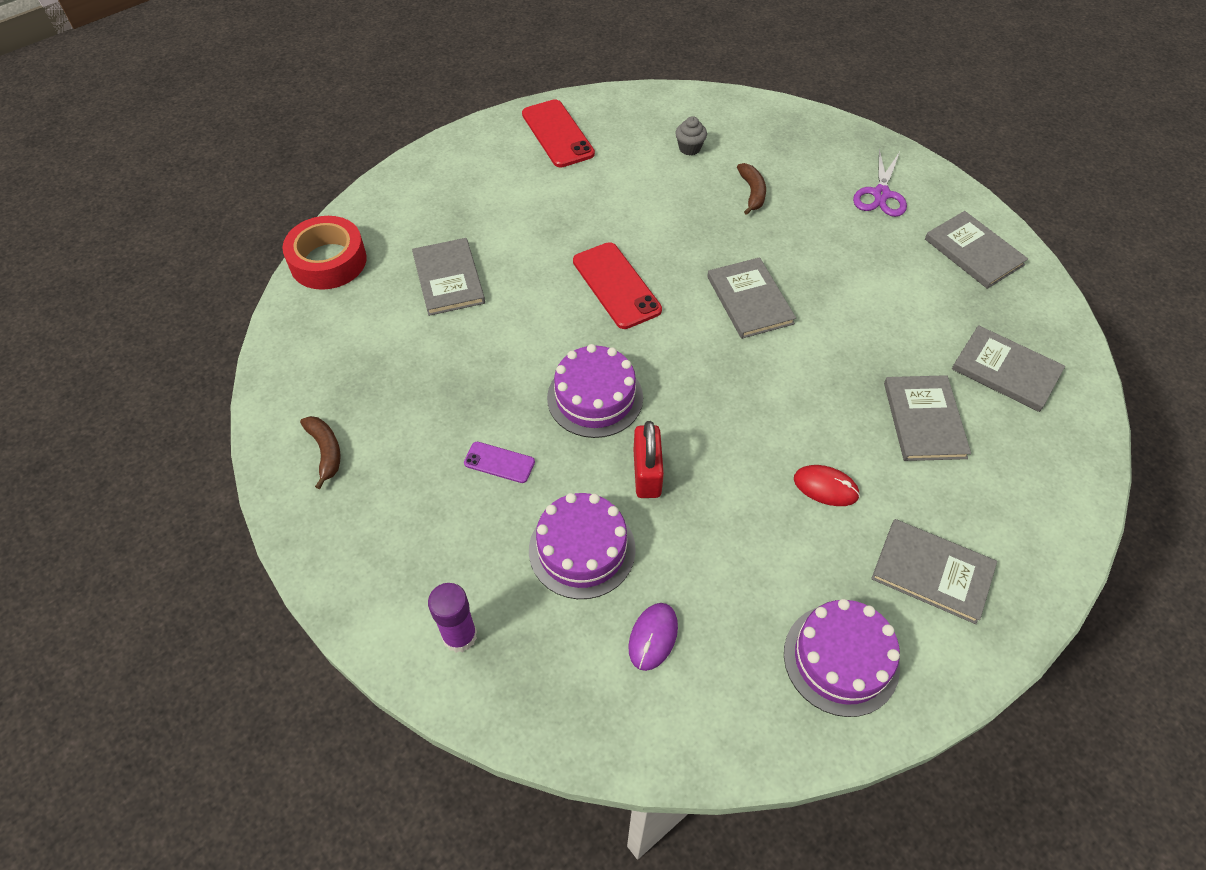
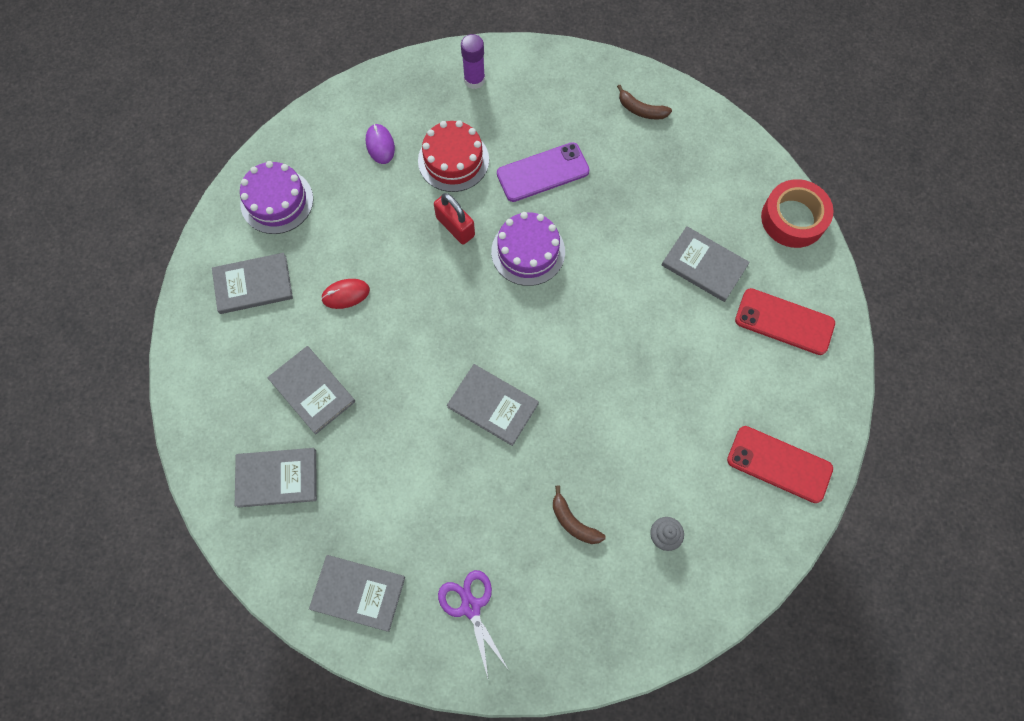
camera: 140 degrees right, 15 degrees up
purple phone [464,442,535,483] -> purple phone [497,142,590,202], size x1.84
purple cake [529,493,636,599] -> red cake [418,120,489,192]
red phone [573,242,662,329] -> red phone moved to [735,288,835,355]

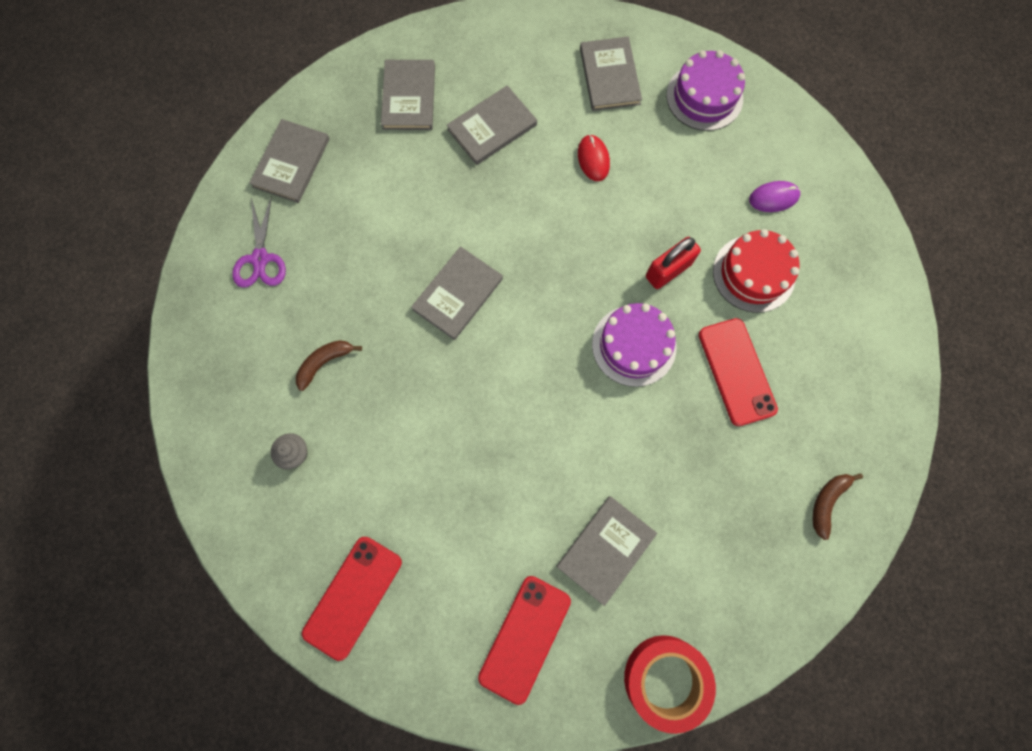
camera: 95 degrees right, 5 degrees up
purple scissors [438,570,508,678] -> purple scissors turned 105 degrees clockwise [233,196,286,288]
purple glue stick [461,34,485,89] -> none
purple phone [497,142,590,202] -> red phone [699,318,778,426]

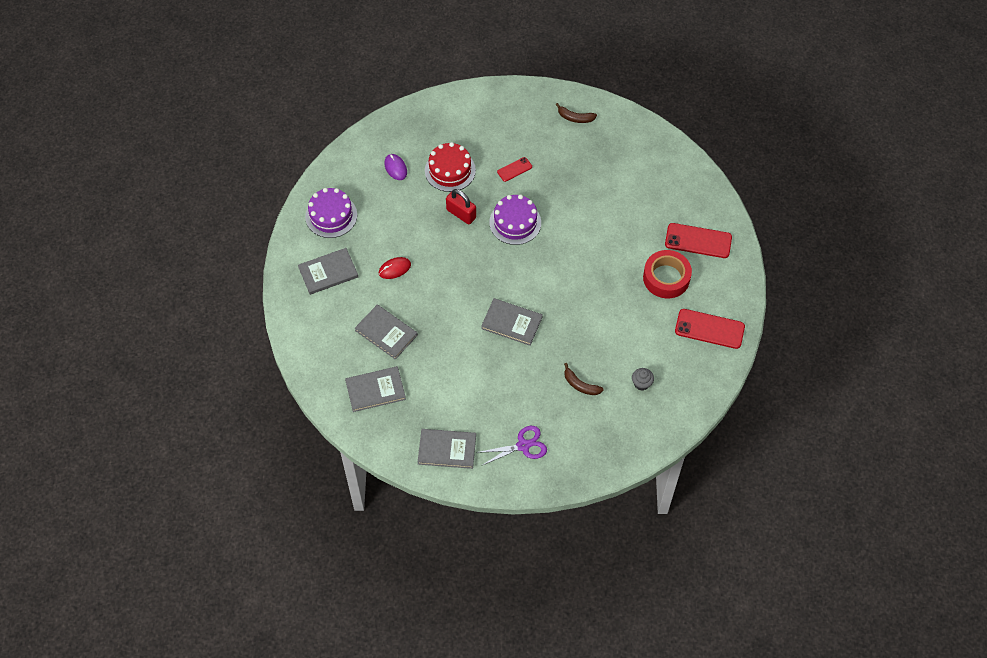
camera: 105 degrees left, 15 degrees down
grey book [557,496,657,606] -> none
red tape [624,635,716,734] -> red tape moved to [643,250,692,298]
red phone [699,318,778,426] -> red phone [497,157,532,182], size x0.54

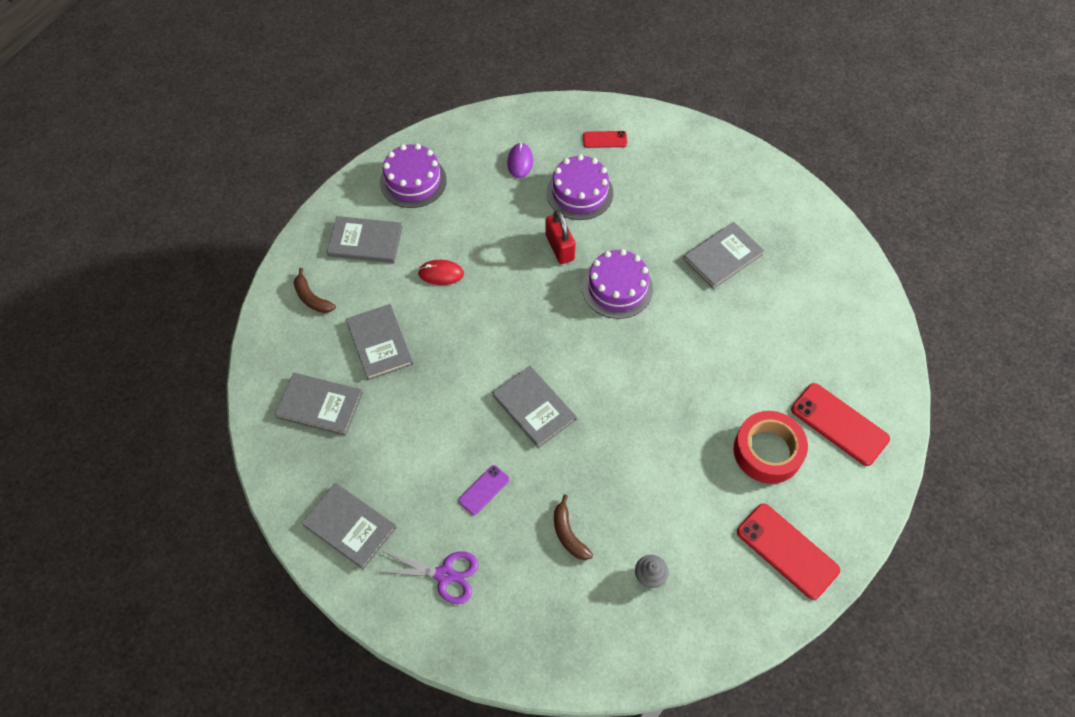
camera: 30 degrees right, 0 degrees up
red cake [425,142,476,192] -> purple cake [547,154,613,220]
red phone [497,157,532,182] -> red phone moved to [583,131,627,148]
brown banana [555,103,597,123] -> brown banana moved to [294,268,336,313]
none -> purple phone [458,465,509,515]
none -> grey book [683,222,765,289]

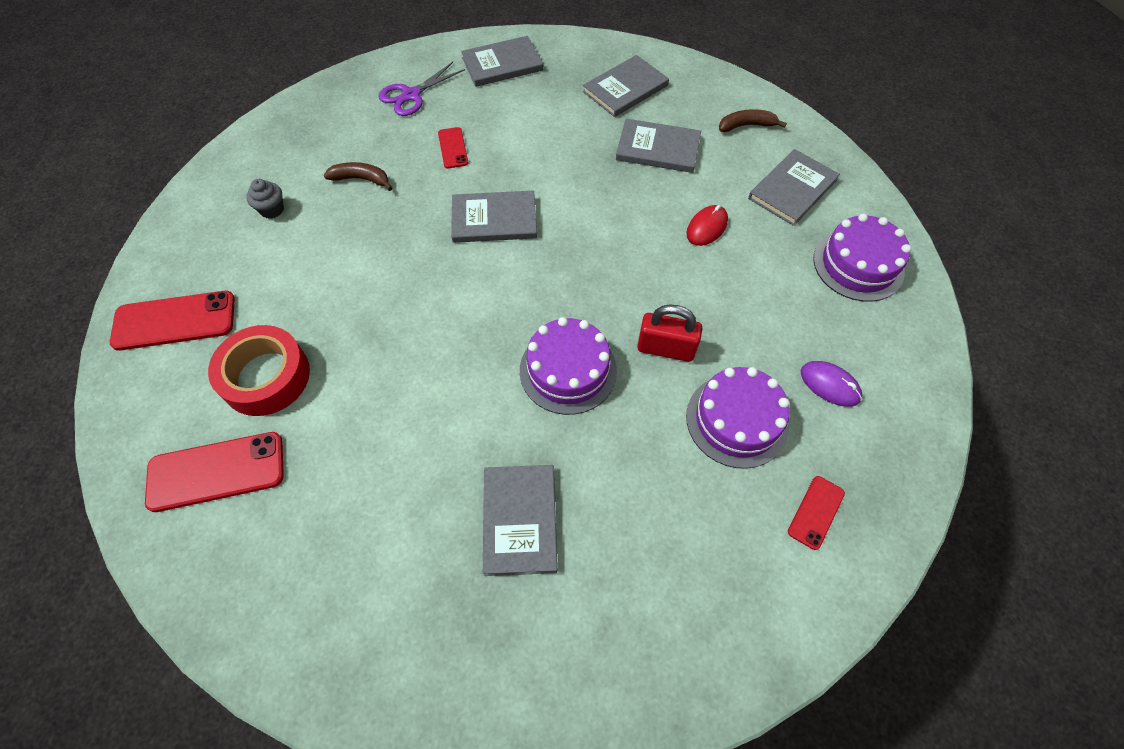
camera: 125 degrees right, 0 degrees up
purple phone [458,465,509,515] -> red phone [438,127,468,168]

